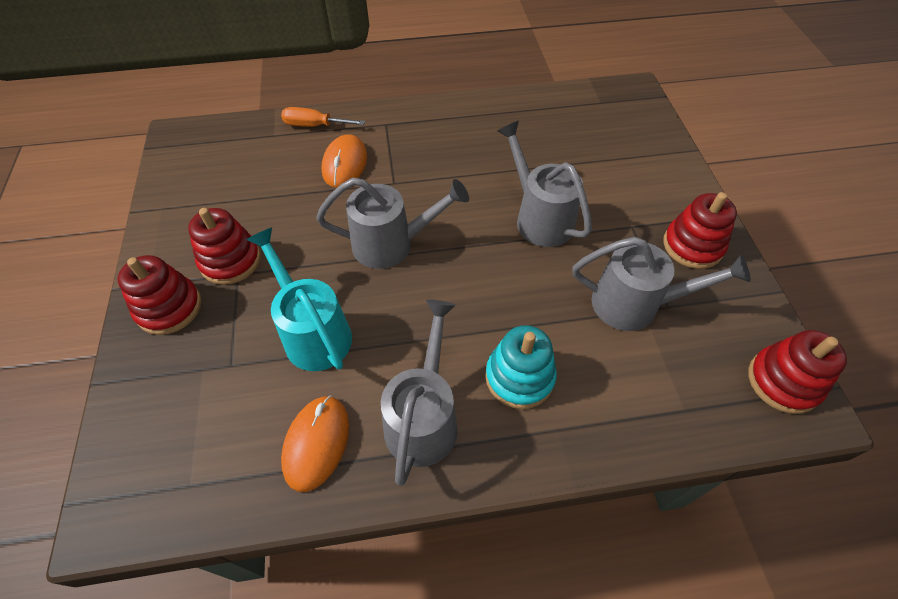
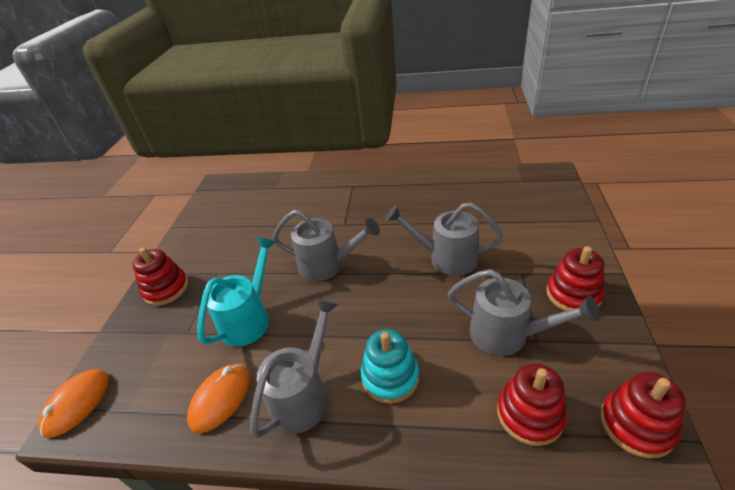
camera: 20 degrees right, 15 degrees down
red stacking toy [188,208,261,285] -> red stacking toy moved to [497,363,567,446]
turquoise watering can [246,227,352,371] -> turquoise watering can turned 45 degrees clockwise [197,237,276,347]
orange screwdriver [281,107,365,127] -> none
orange mouse [322,134,367,188] -> orange mouse moved to [38,369,109,438]
grey watering can [497,121,592,247] -> grey watering can turned 60 degrees counterclockwise [385,202,503,276]

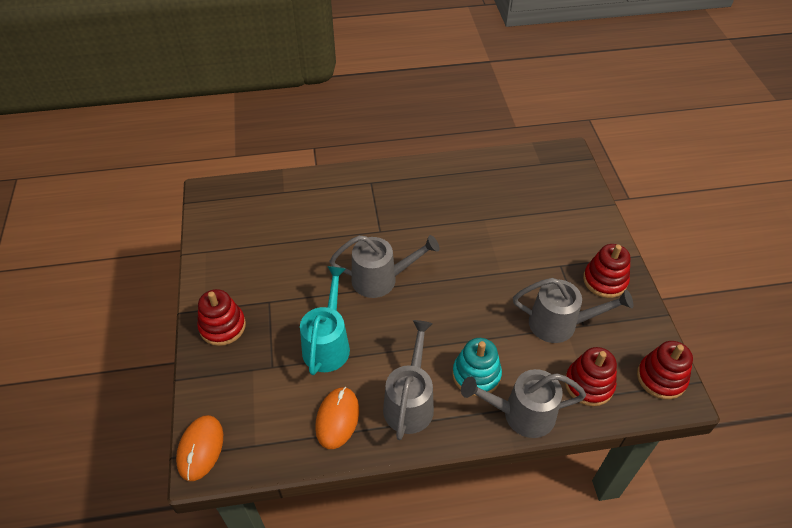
camera: 20 degrees left, 10 degrees up
grey watering can [385,202,503,276] -> grey watering can moved to [461,369,586,438]

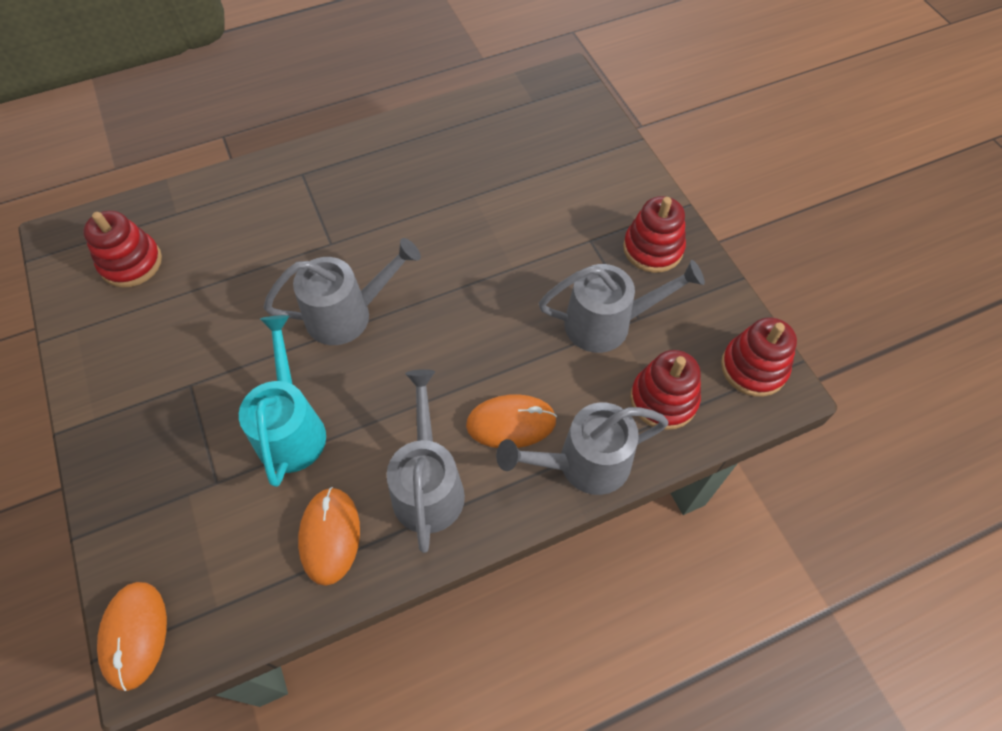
camera: 15 degrees left, 10 degrees up
red stacking toy [197,289,246,346] -> red stacking toy moved to [83,211,162,288]
turquoise stacking toy [452,338,502,396] -> orange mouse [466,394,557,448]

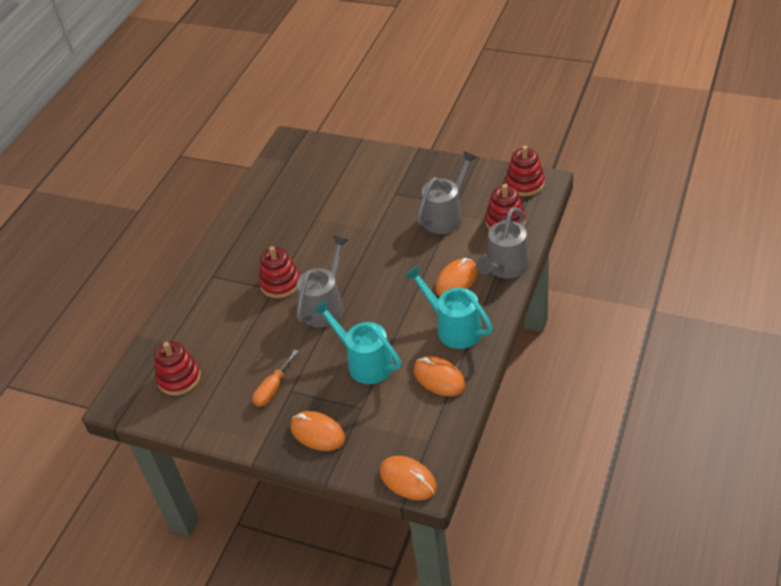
camera: 40 degrees left, 15 degrees down
grey watering can [387,369,465,553] -> turquoise watering can [405,265,493,349]
red stacking toy [623,196,686,273] -> red stacking toy moved to [259,246,300,298]
none -> orange screwdriver [253,349,299,407]
none -> orange mouse [290,411,345,451]

